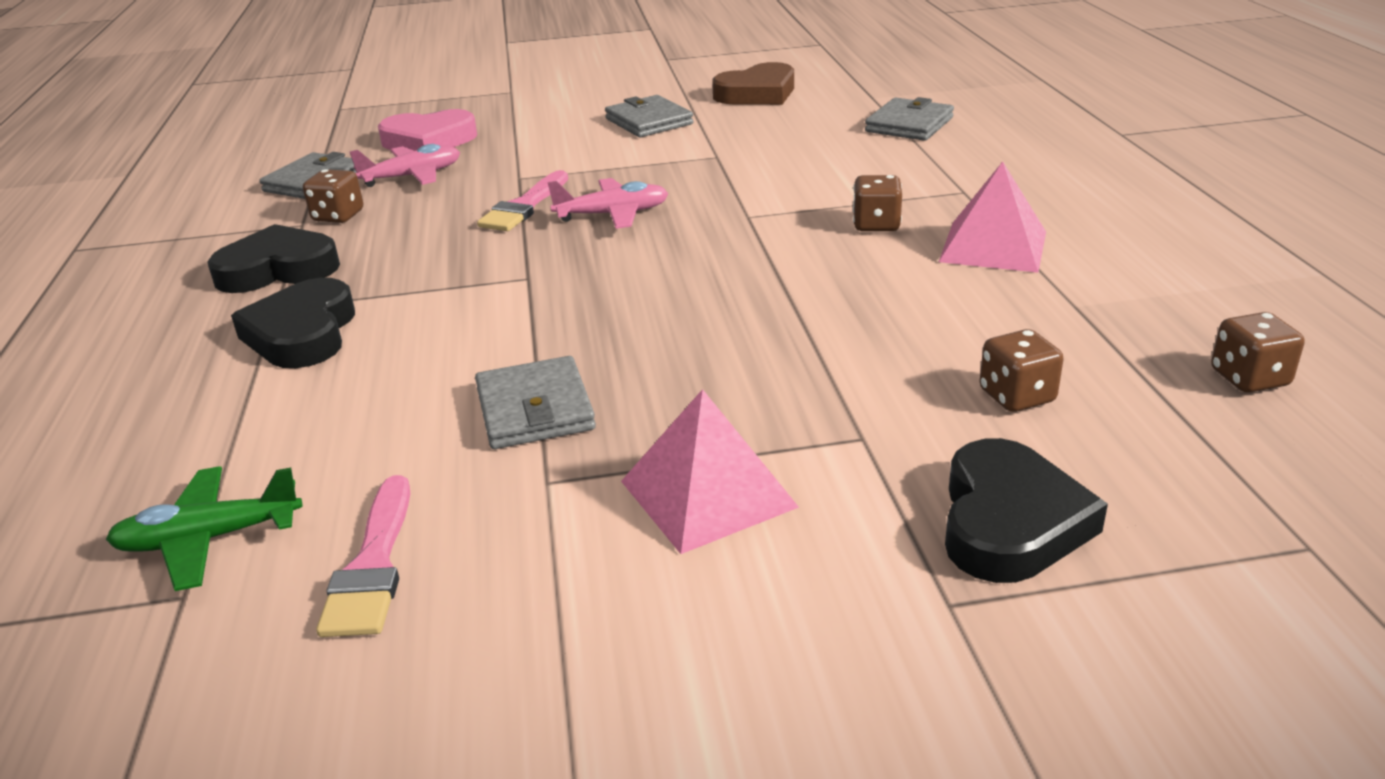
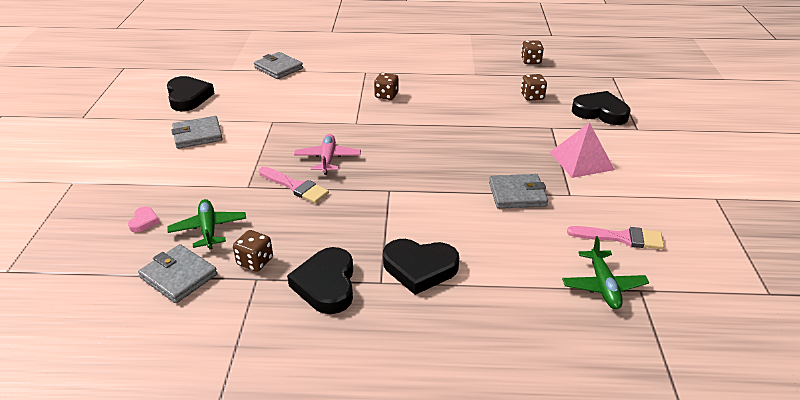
camera: 80 degrees left, 5 degrees up
pink plane [350,144,460,187] -> green plane [167,199,246,249]
pink heart [378,109,477,151] -> pink heart [128,207,160,233], size x0.47
brown heart [712,62,794,105] -> black heart [167,76,215,111]
pink pyramid [939,162,1046,273] -> none

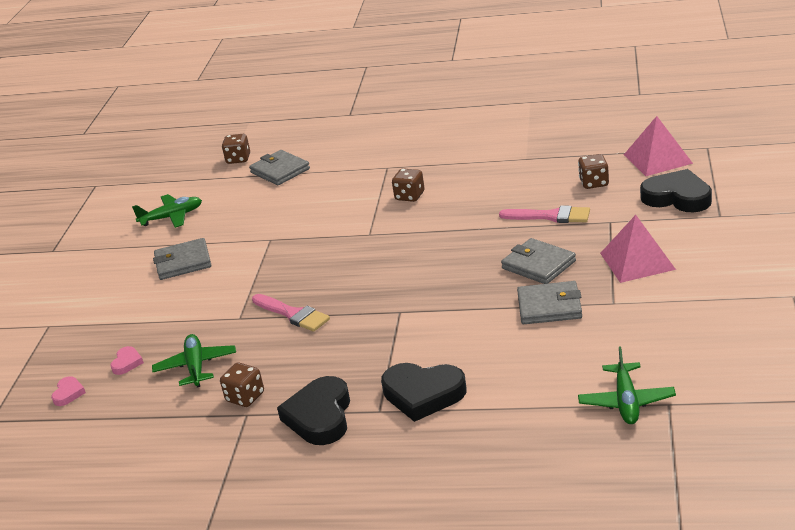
camera: 10 degrees right, 5 degrees down
grey wallet [138,244,217,303] -> grey wallet moved to [501,238,576,284]
black heart [167,76,215,111] -> green plane [132,194,202,228]
pink plane [294,134,361,175] -> none
brown dice [521,41,544,64] -> brown dice moved to [222,134,250,164]
pink brush [567,226,664,249] -> pink brush moved to [499,206,590,223]
none -> pink heart [51,376,86,406]
none -> pink pyramid [624,116,693,176]

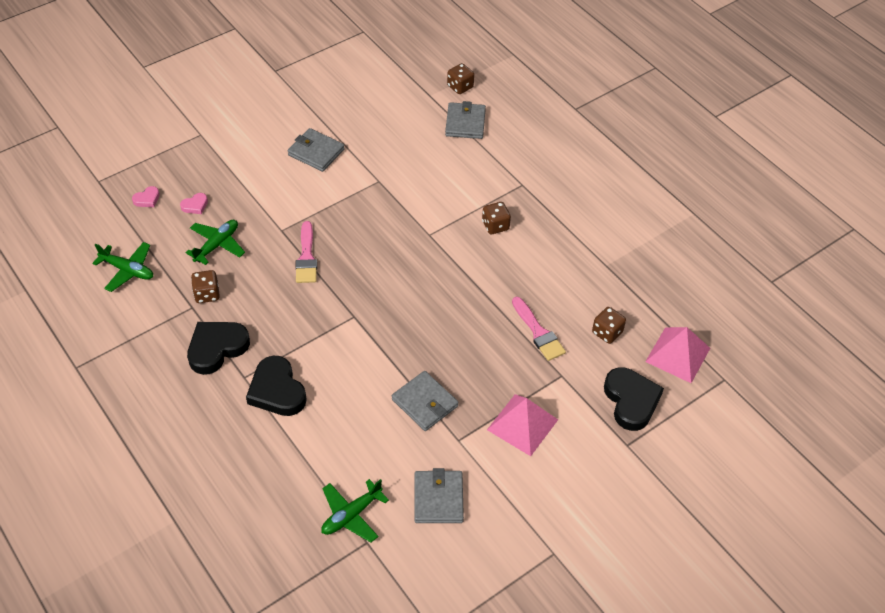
camera: 40 degrees right, 20 degrees up
green plane [132,194,202,228] -> green plane moved to [92,242,153,292]
grey wallet [501,238,576,284] -> grey wallet moved to [414,468,464,523]

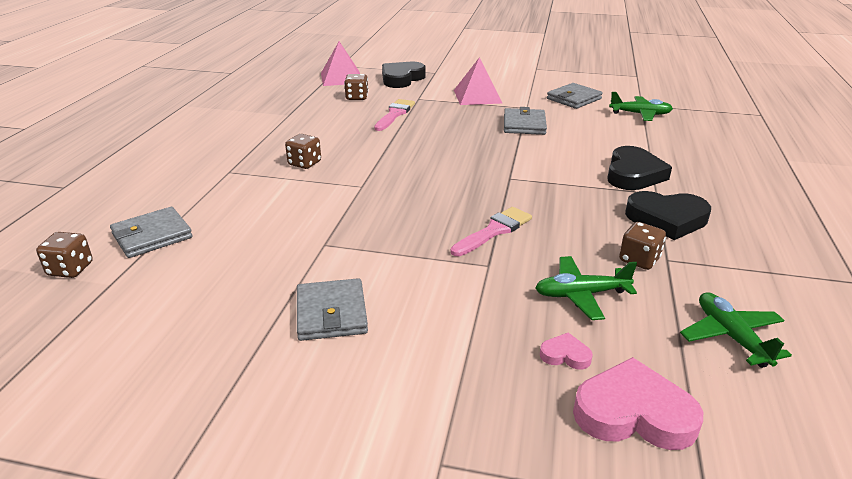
camera: 130 degrees left, 20 degrees down
pink heart [132,186,160,207] -> pink heart [573,357,703,450], size x2.13

